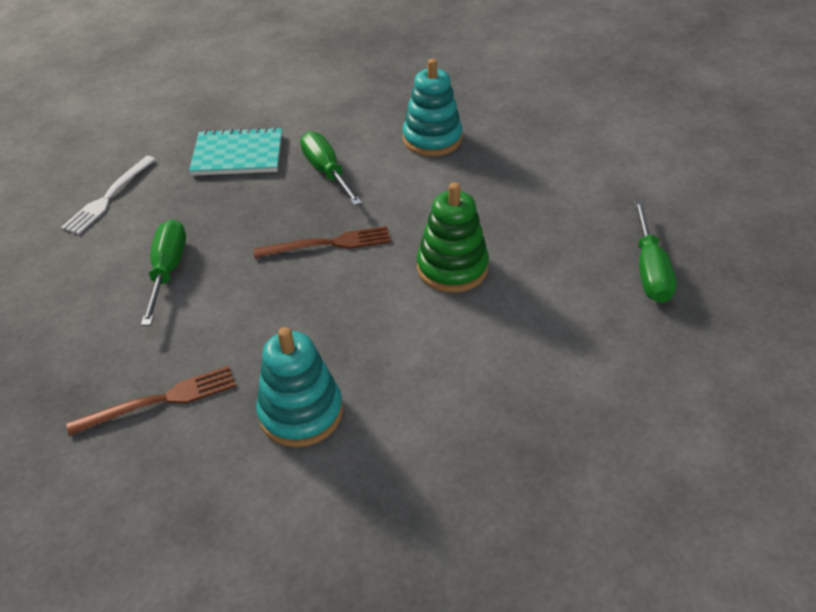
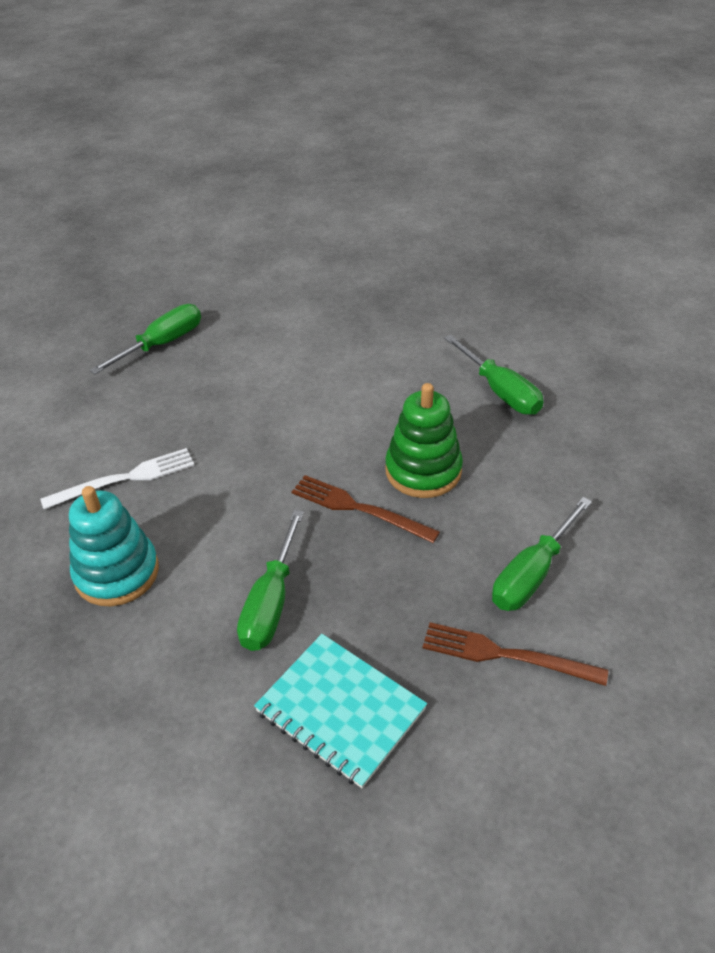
camera: 140 degrees left, 0 degrees up
white fork [61,156,156,234] -> white fork moved to [40,448,194,509]
brown fork [67,366,236,436] -> brown fork moved to [423,622,608,686]
turquoise stacking toy [256,327,343,447] -> green screwdriver [444,334,544,415]
green stacking toy [417,182,489,292] -> green stacking toy moved to [385,383,463,498]

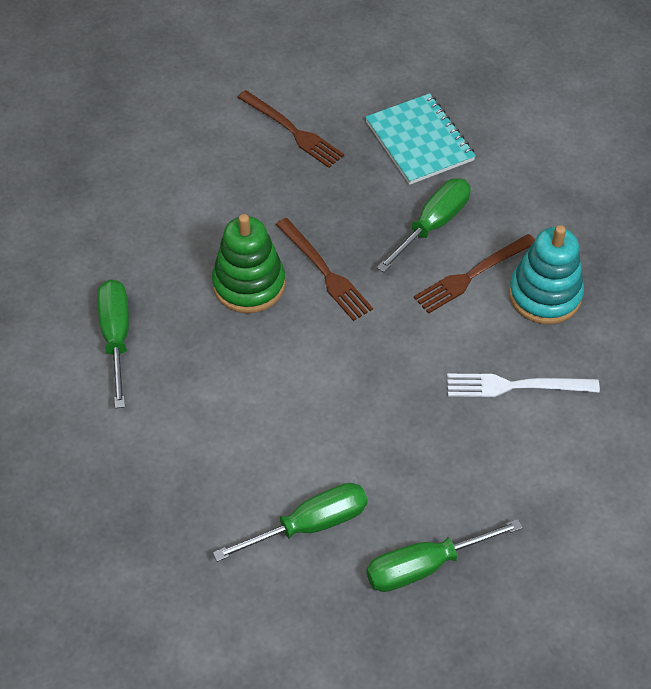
camera: 155 degrees left, 10 degrees up
green screwdriver [492,497,592,611] -> green screwdriver moved to [213,483,368,562]
none -> brown fork [414,234,535,314]

